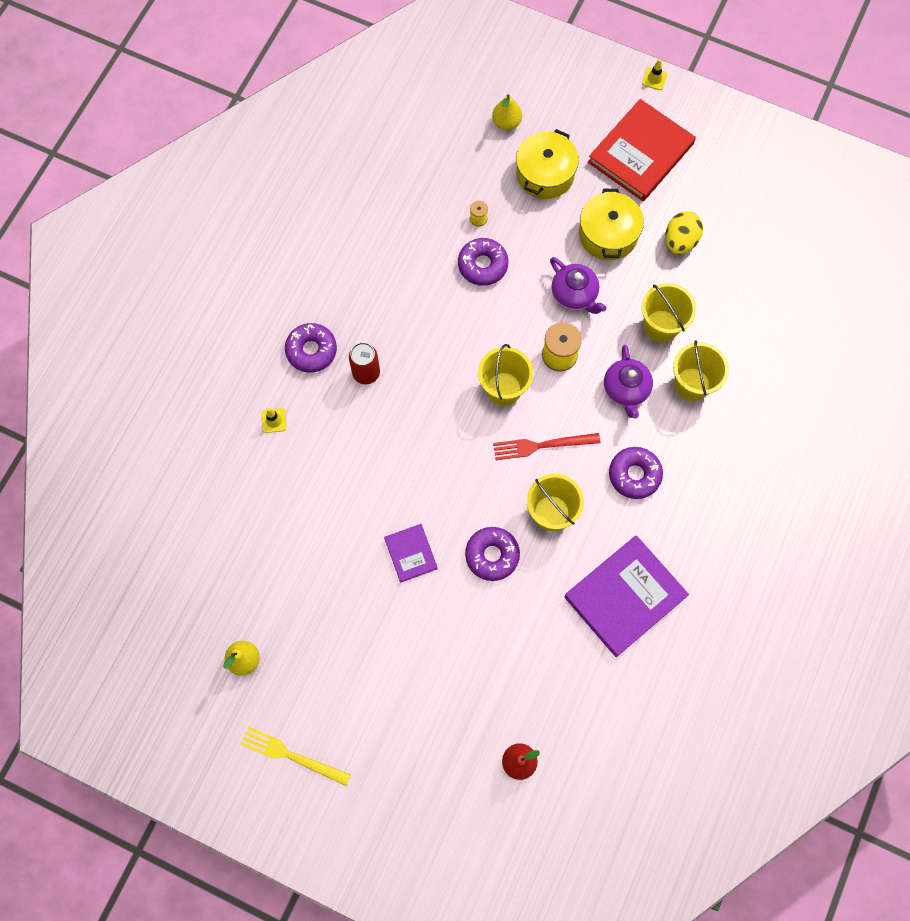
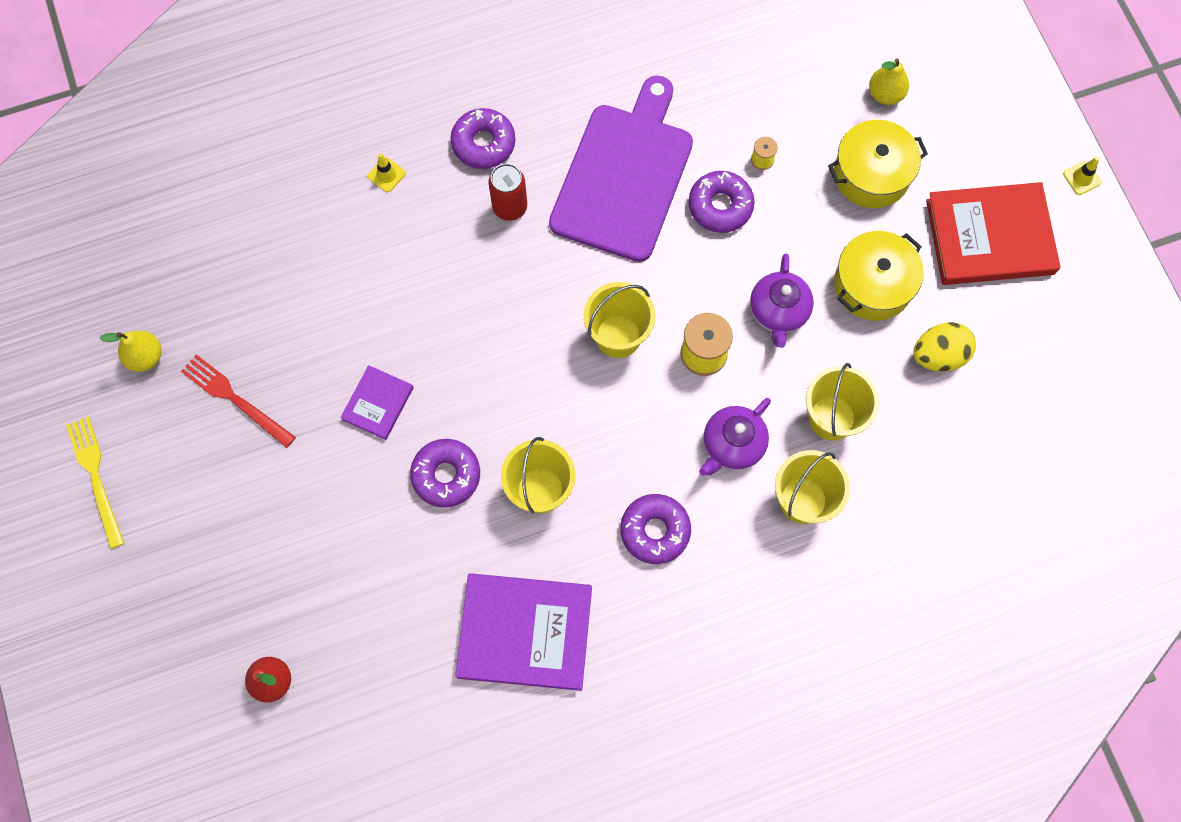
camera: 45 degrees right, 0 degrees up
red fork [493,433,600,460] -> red fork moved to [181,354,296,448]
none -> purple cutting board [549,75,693,262]

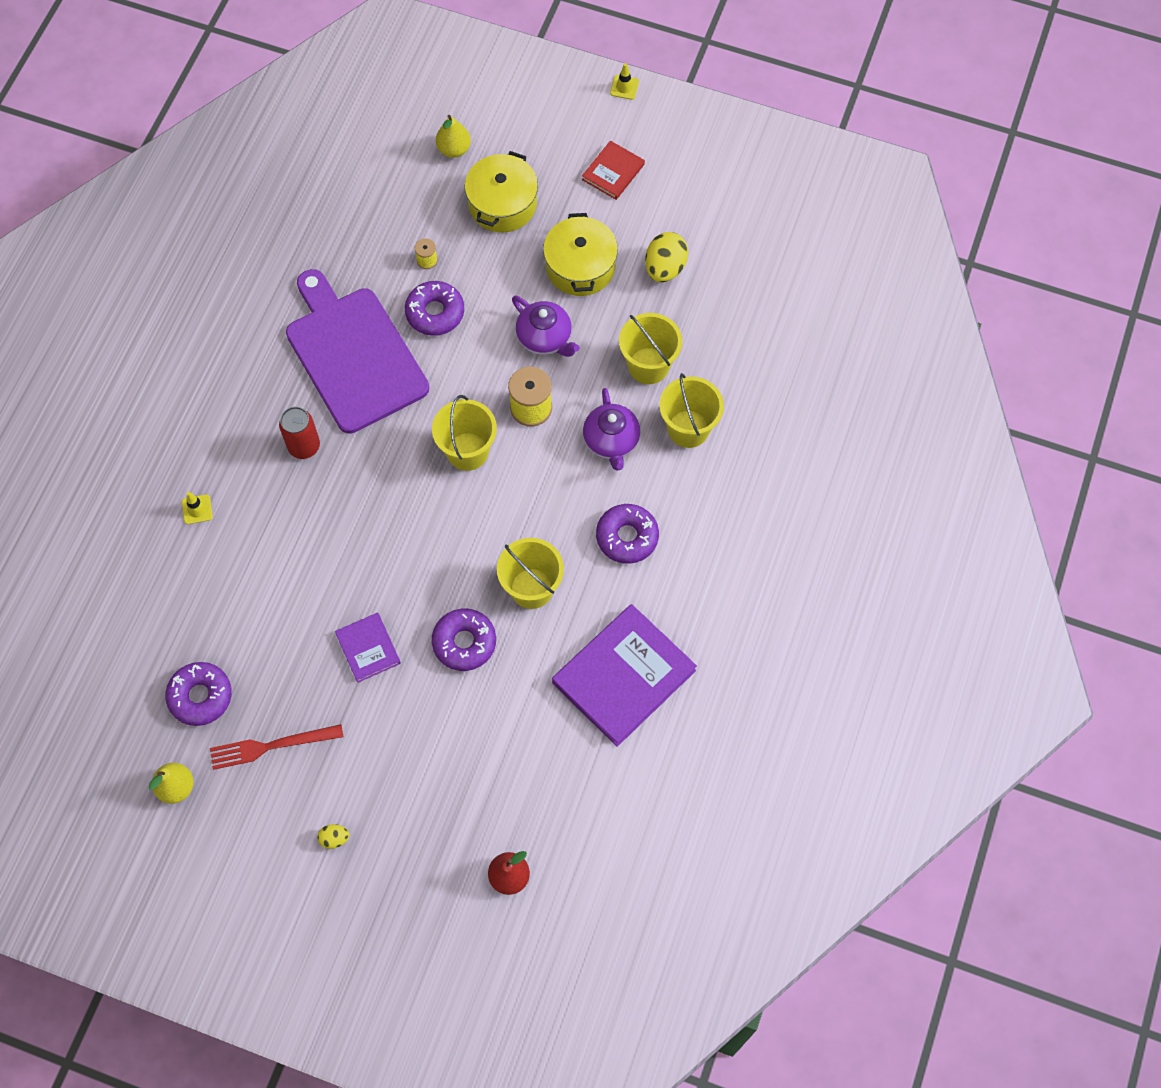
camera: 50 degrees left, 5 degrees down
yellow fork [66,416,124,549] -> none
purple donut [451,108,515,169] -> purple donut moved to [165,662,232,726]
red book [926,182,1061,285] -> red book [582,141,645,200], size x0.51
none -> yellow egg [317,824,350,849]

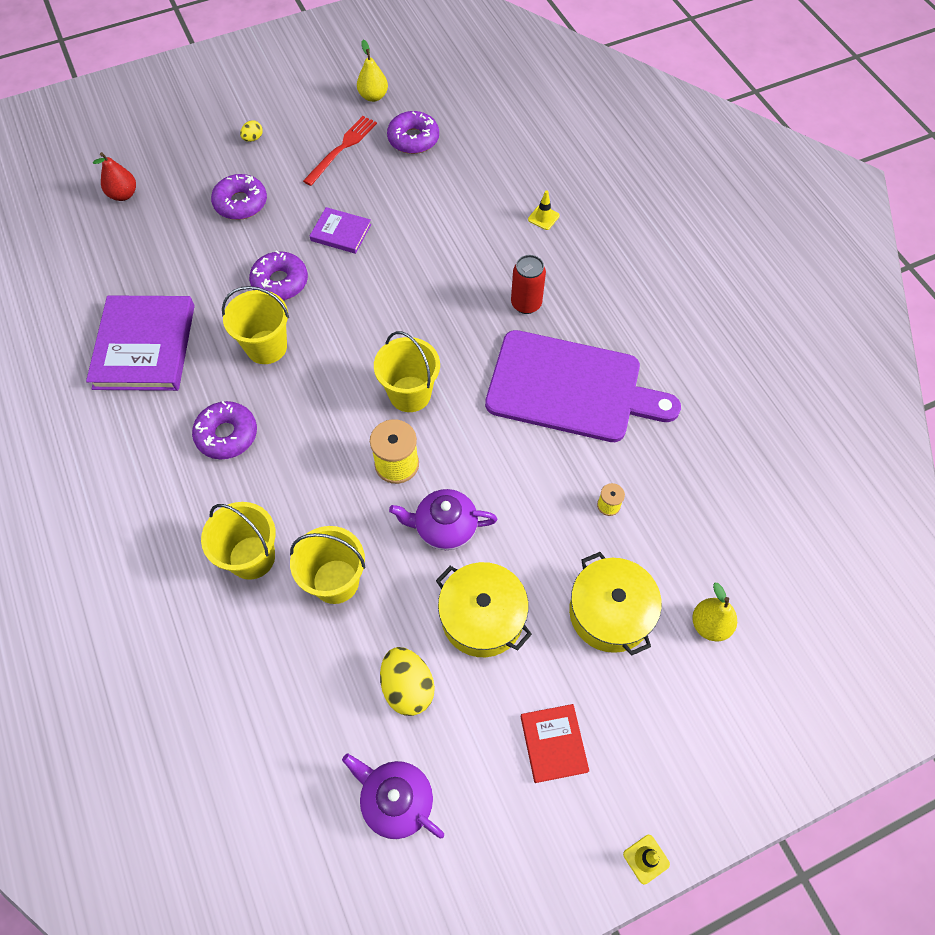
camera: 135 degrees right, 5 degrees down
purple donut [405,281,464,336] -> purple donut moved to [211,174,267,220]
purple teapot [583,388,640,471] -> purple teapot moved to [342,754,444,839]

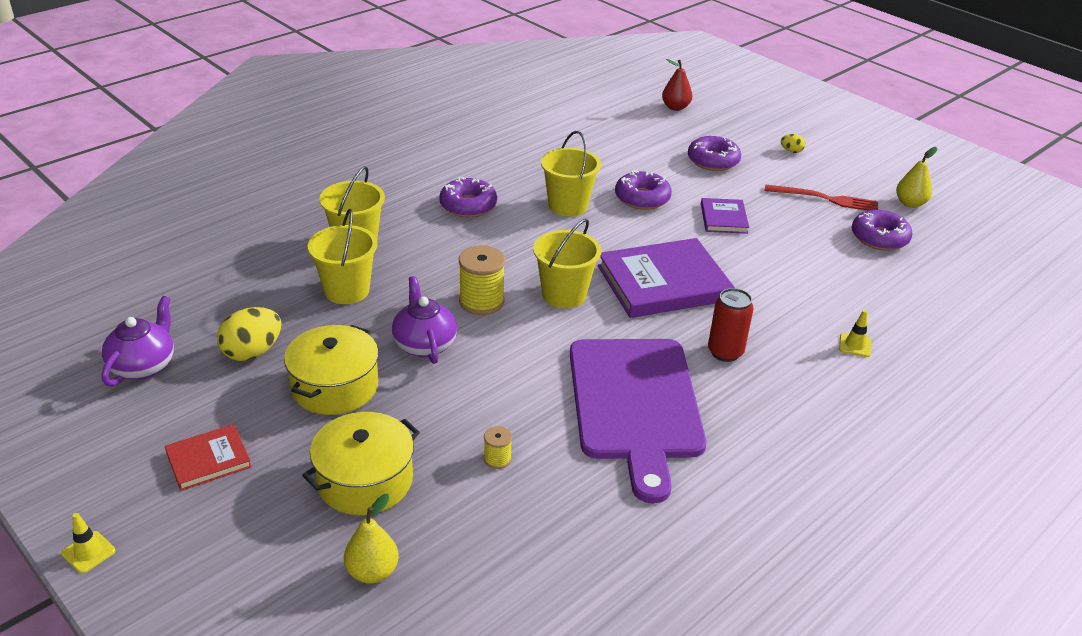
camera: 70 degrees right, 25 degrees down
purple book [86,295,195,391] -> purple book moved to [598,238,735,318]

